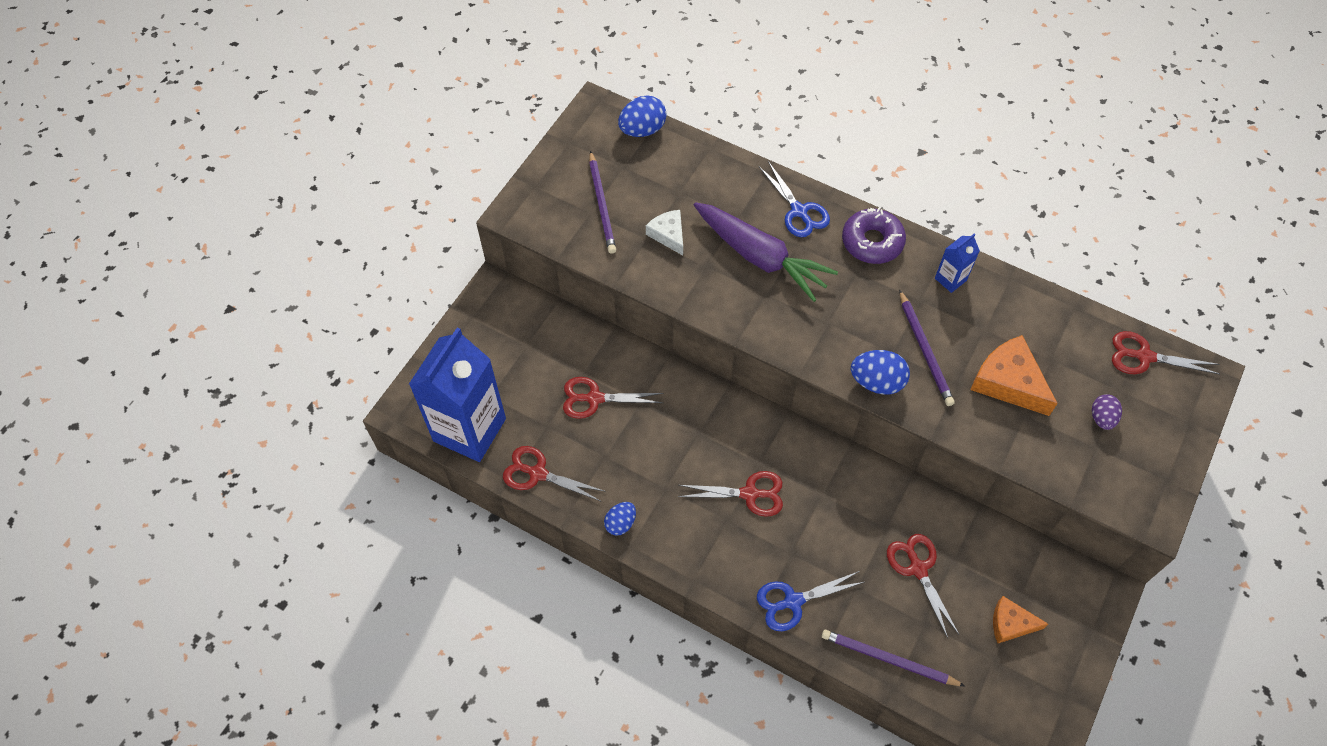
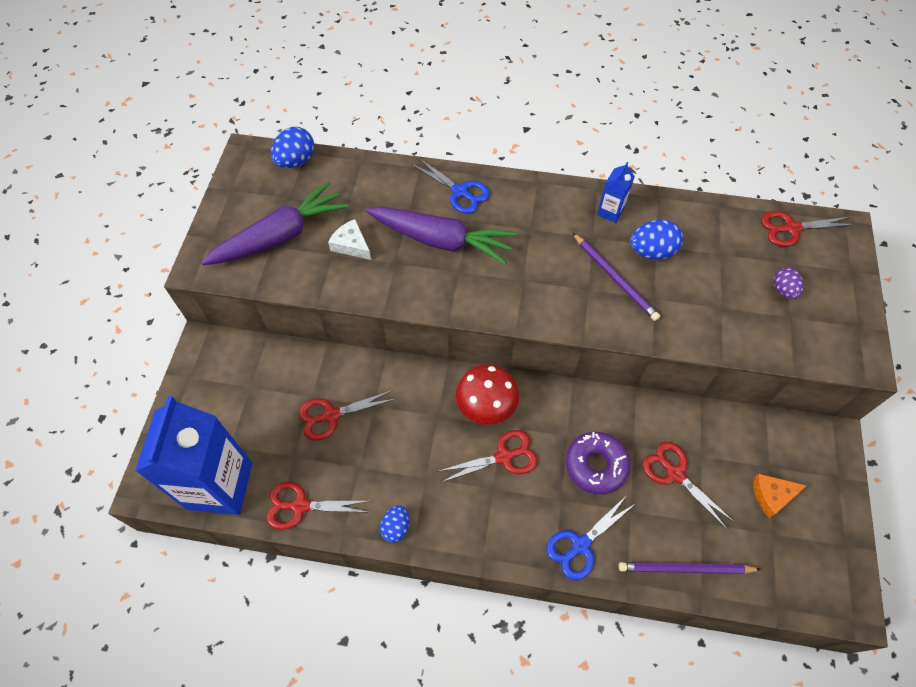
camera: 20 degrees left, 0 degrees up
purple pencil [589,150,616,254] -> purple carrot [201,181,349,265]
purple donut [842,208,906,264] -> purple donut moved to [566,432,631,494]
blue egg [851,350,910,395] -> blue egg moved to [630,220,683,260]
orange cheese [970,335,1058,416] -> none
none -> red mushroom [456,364,519,425]

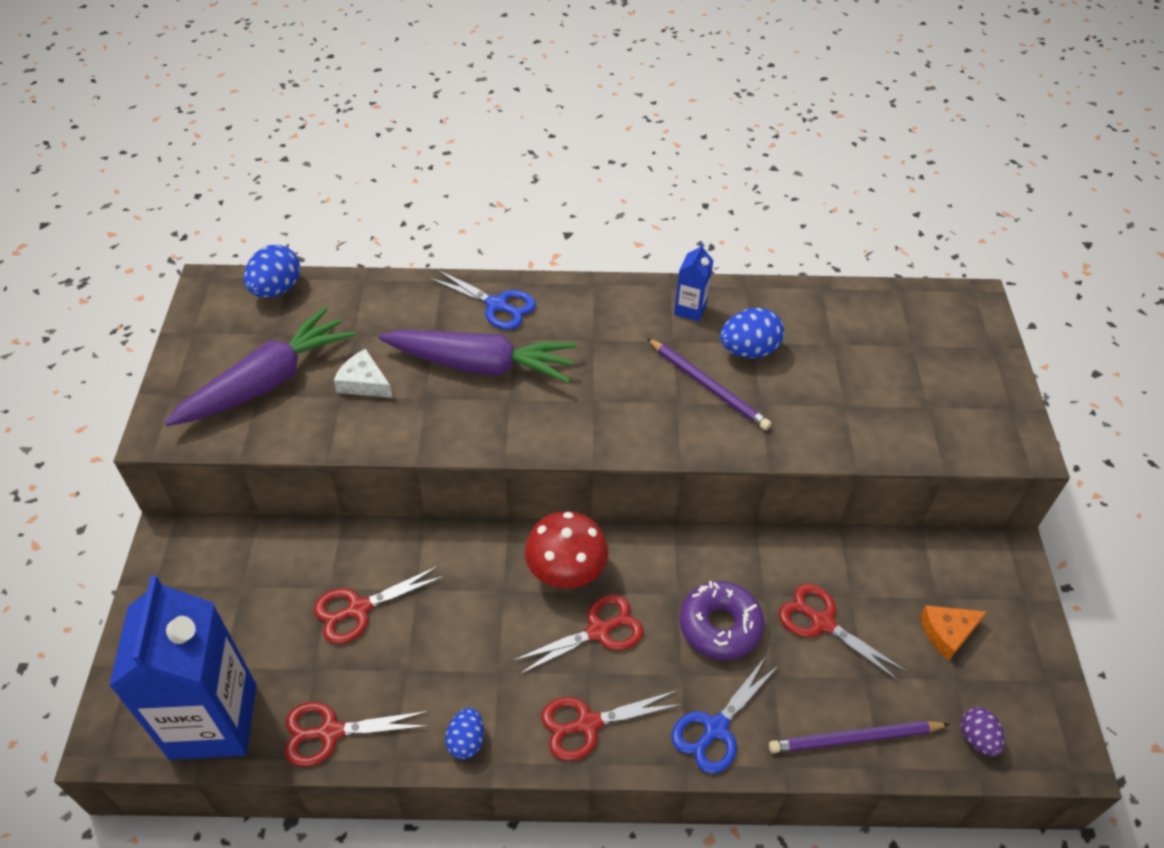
camera: 10 degrees left, 10 degrees down
red scissors [761,211,856,247] -> red scissors moved to [541,690,683,761]
purple egg [774,268,804,299] -> purple egg moved to [961,707,1005,756]

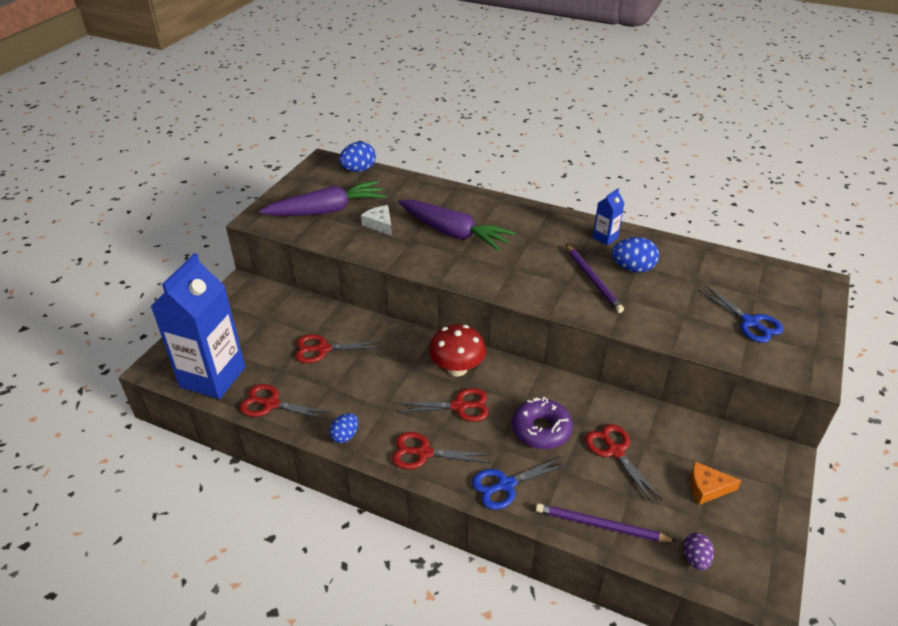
camera: 25 degrees right, 10 degrees down
blue scissors [429,269,536,330] -> blue scissors moved to [698,285,784,343]

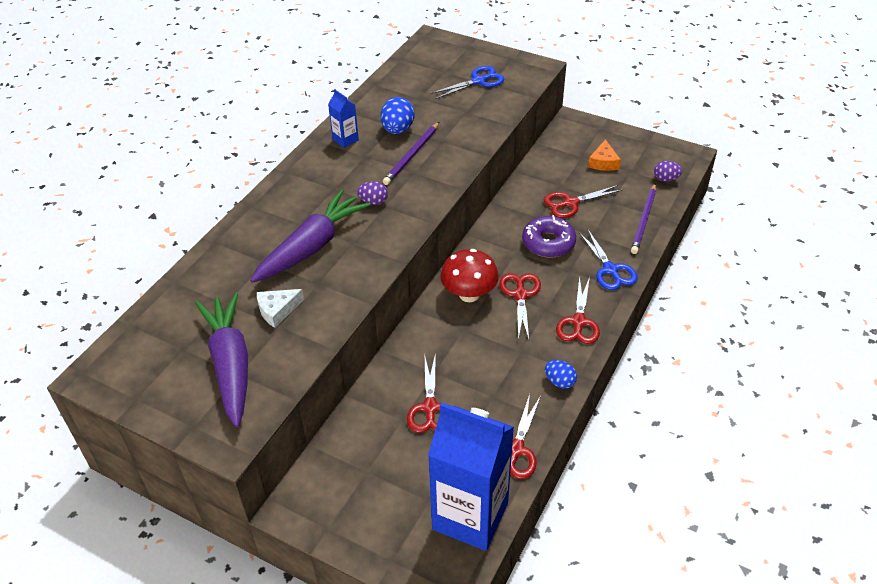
camera: 85 degrees left, 5 degrees up
blue egg [339,142,376,172] -> none
purple pencil [566,244,624,313] -> purple pencil turned 135 degrees clockwise [383,122,439,185]
none -> purple egg [357,181,388,205]

